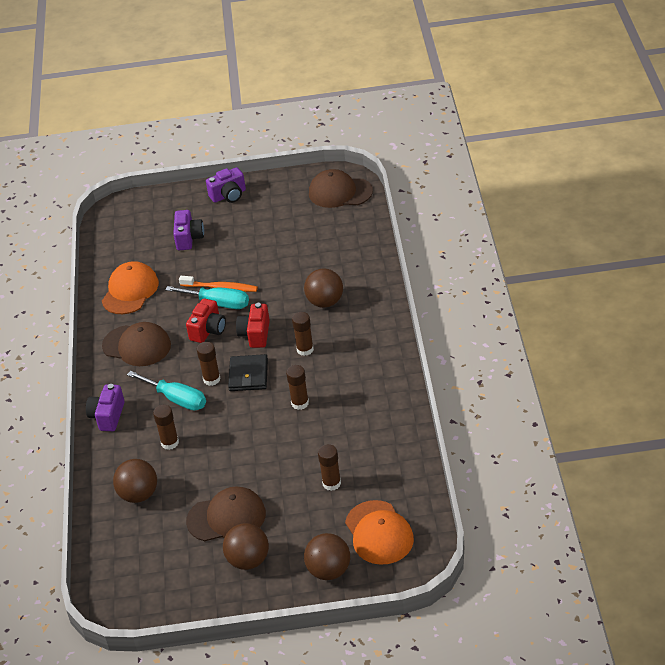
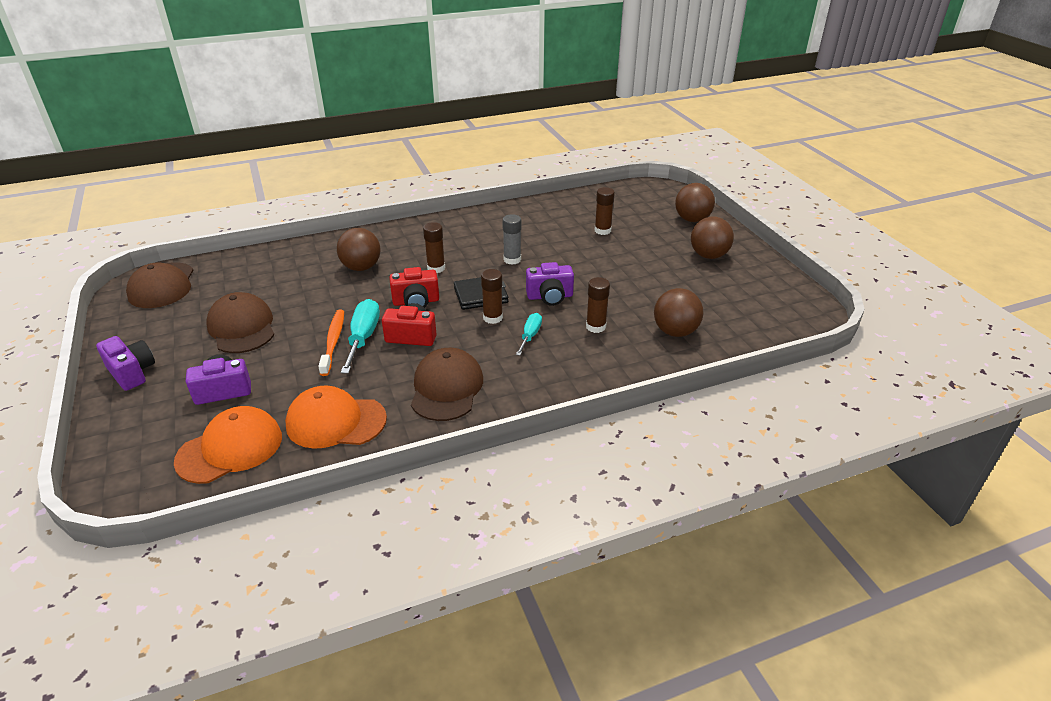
camera: 110 degrees left, 5 degrees down
purple camera [86,384,125,431] -> purple camera moved to [526,262,574,306]
turquoise screwdriver [127,371,206,411] -> turquoise screwdriver [516,313,542,356], size x0.60
brown cap [186,486,266,541] -> brown cap moved to [206,292,274,353]
brown glue stick [286,365,309,410] -> grey glue stick [502,214,521,265]
orange cap [345,500,414,565] -> orange cap moved to [174,406,282,484]

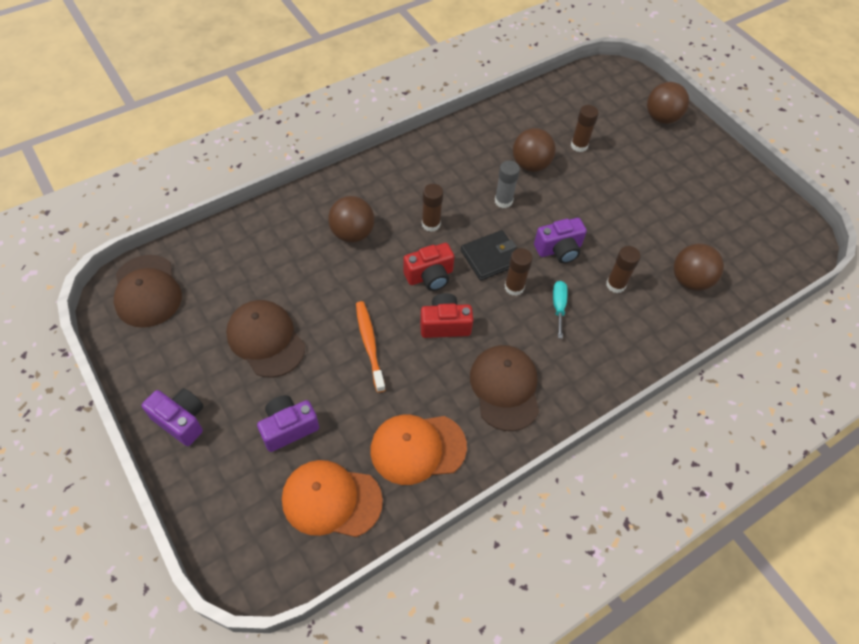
camera: 15 degrees left, 20 degrees up
orange cap [174,406,282,484] -> orange cap turned 120 degrees counterclockwise [282,460,383,537]
turquoise screwdriver [341,299,380,374] -> none
brown ball [691,217,734,259] -> brown ball moved to [513,128,556,172]

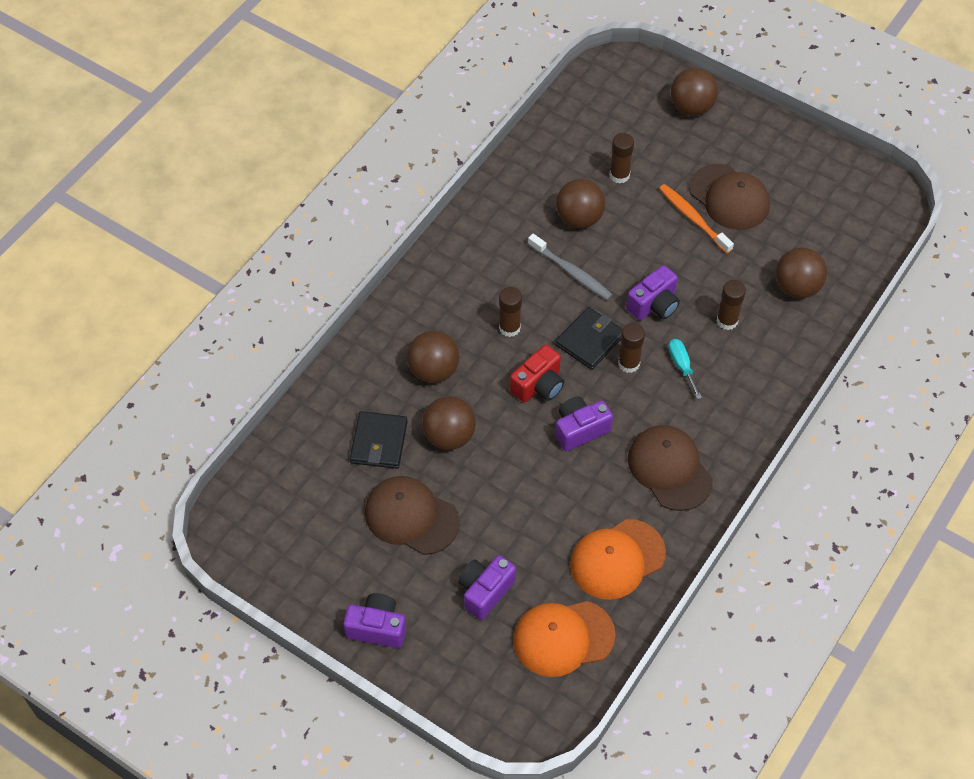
camera: 20 degrees left, 0 degrees up
brown cap [114,255,182,328] -> brown cap moved to [689,164,770,230]
orange toothbrush [356,301,386,393] -> orange toothbrush moved to [659,184,734,254]
red camera [420,293,473,338] -> purple camera [555,396,613,452]
grey glue stick [495,161,520,208] -> grey toothbrush [528,234,613,300]
none -> black wallet [350,411,408,469]
none -> brown ball [422,396,476,450]

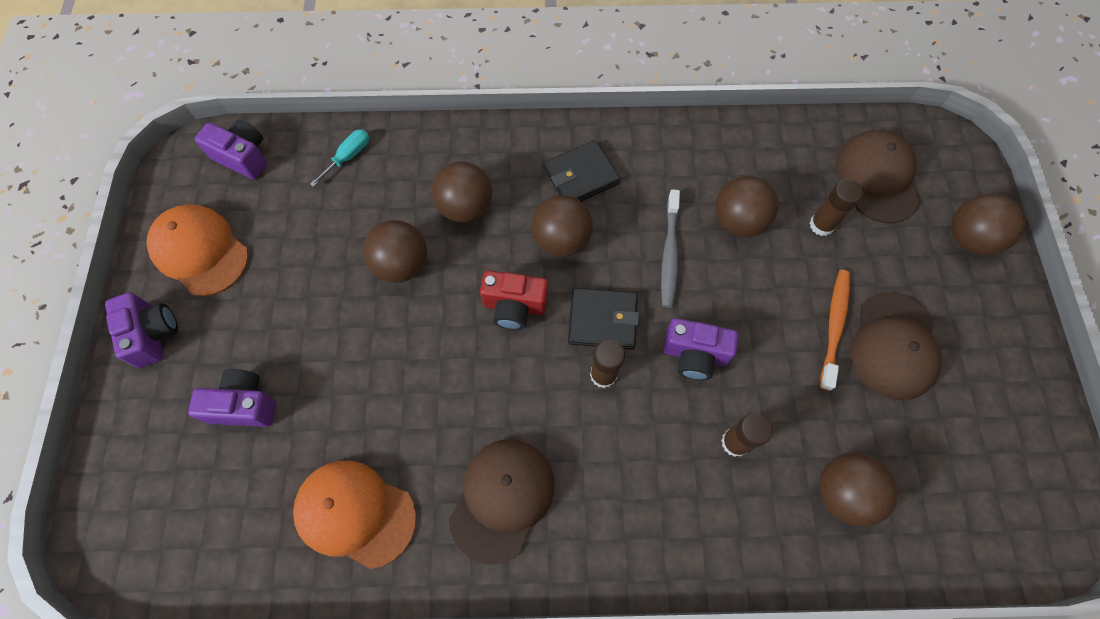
camera: 55 degrees right, 10 degrees up
black wallet [350,411,408,469] -> black wallet moved to [543,140,620,201]
brown cap [365,476,460,555] -> brown cap moved to [836,130,921,223]
brown glue stick [499,287,522,337] -> brown ball [531,195,593,257]
orange cap [513,601,616,677] -> orange cap moved to [146,204,248,296]
purple camera [555,396,613,452] -> purple camera moved to [195,119,267,180]
turquoise screwdriver [668,339,702,399] -> turquoise screwdriver moved to [310,129,369,187]

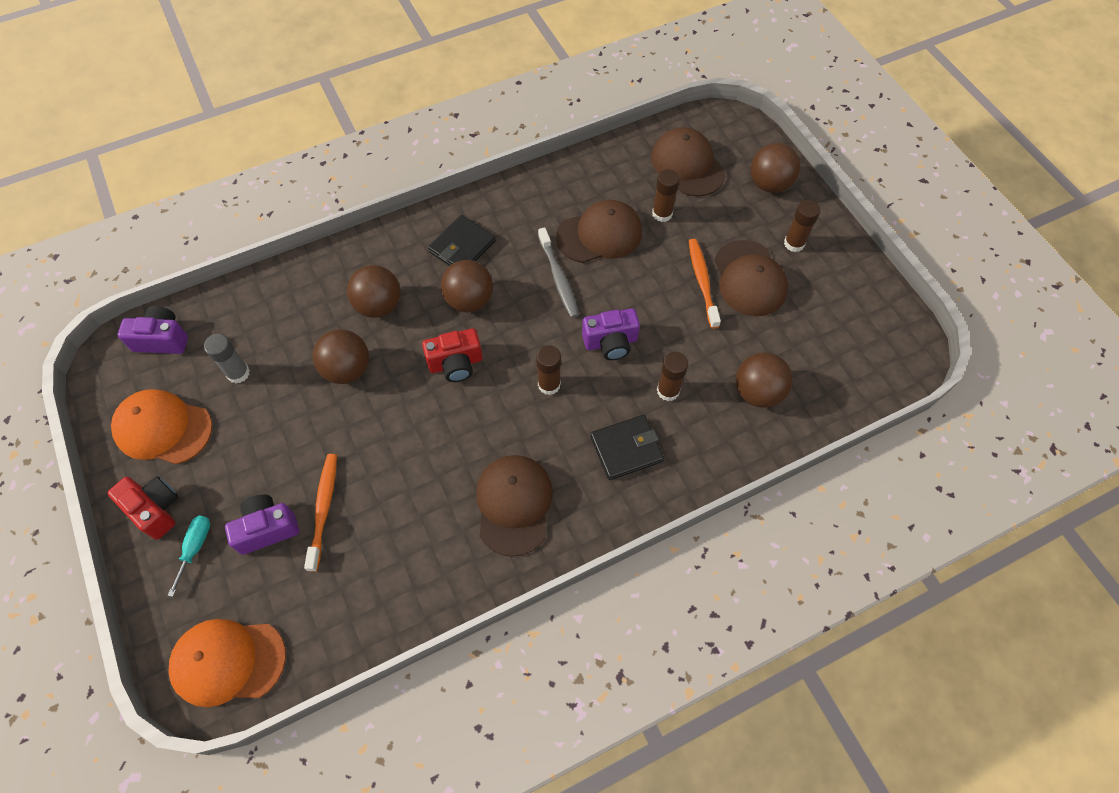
camera: 25 degrees left, 5 degrees down
purple camera [105,292,178,368] -> red camera [108,476,178,540]
orange cap [293,461,416,569] -> orange cap moved to [169,619,286,707]
turquoise screwdriver [310,129,369,187] -> turquoise screwdriver moved to [168,516,210,597]
black wallet [568,288,639,350] -> black wallet moved to [590,415,664,480]
brown ball [715,176,779,237] -> brown cap [556,200,642,263]
none -> grey glue stick [204,334,250,384]
none -> orange toothbrush [304,454,337,572]
none -> brown glue stick [784,200,821,252]

